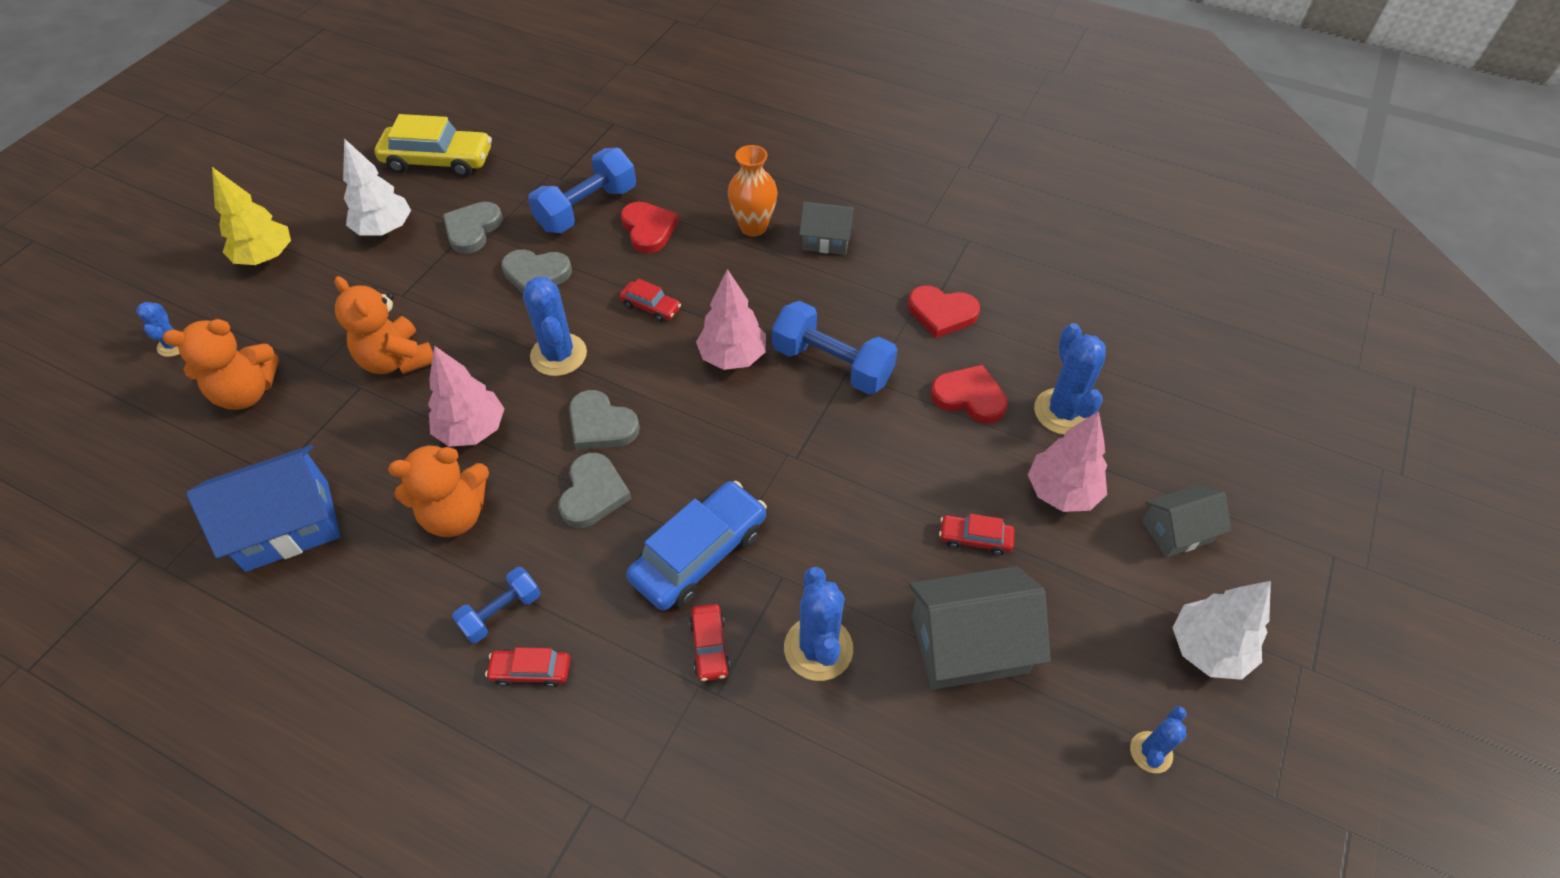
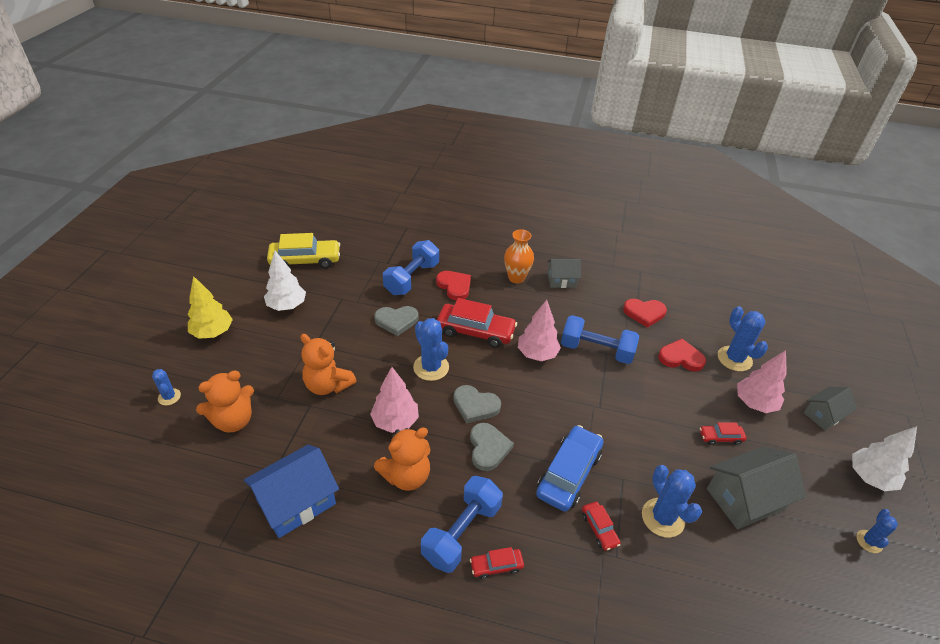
camera: 15 degrees left, 10 degrees down
grey heart [443,202,503,254] -> none
blue dumbbell [452,567,540,643] -> blue dumbbell [421,476,503,573], size x1.75
red car [619,279,681,322] -> red car [437,298,517,348], size x2.02

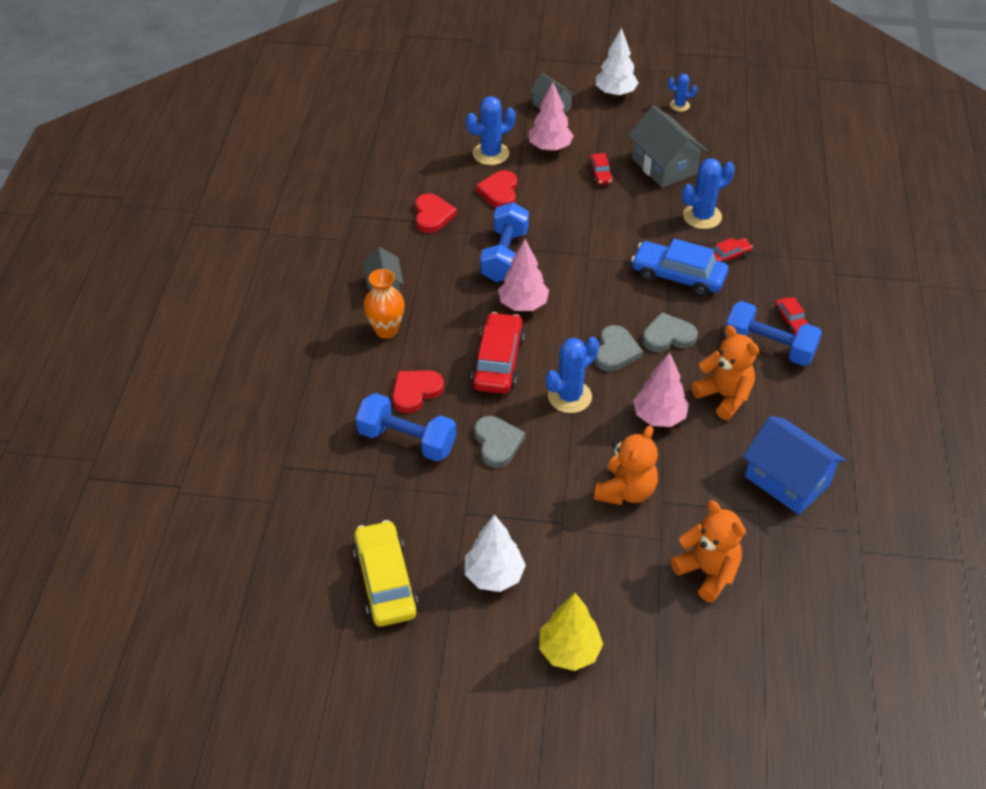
camera: 95 degrees left, 5 degrees up
blue cactus [152,369,181,405] -> none

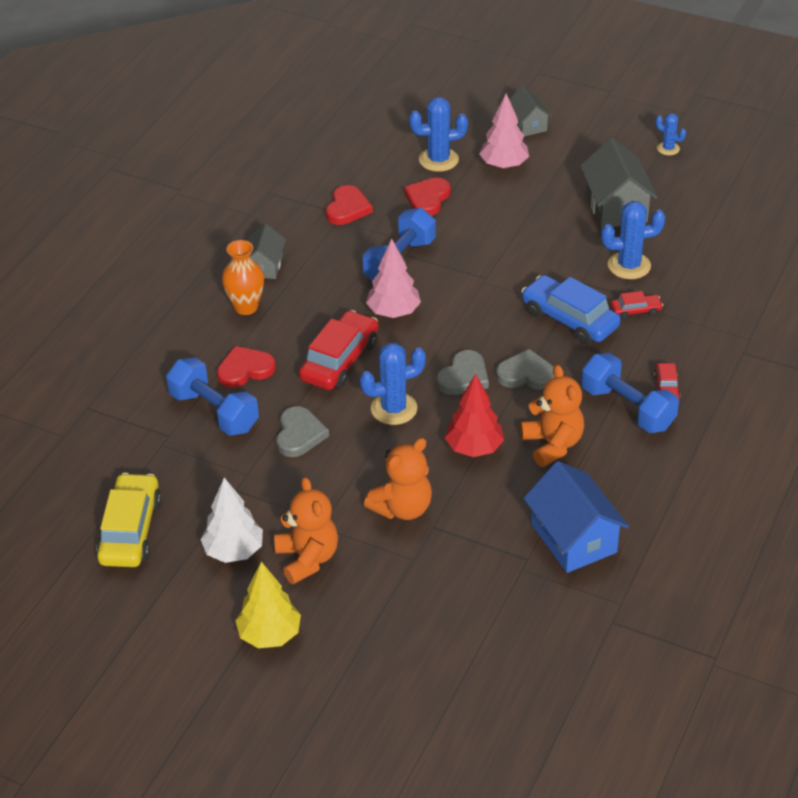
camera: 20 degrees right, 5 degrees down
red car [588,153,613,185] -> none
white tree [596,27,639,96] -> none
pink tree [633,352,689,427] -> red tree [445,374,504,457]
orange teddy bear [671,500,746,603] -> orange teddy bear moved to [274,477,338,584]

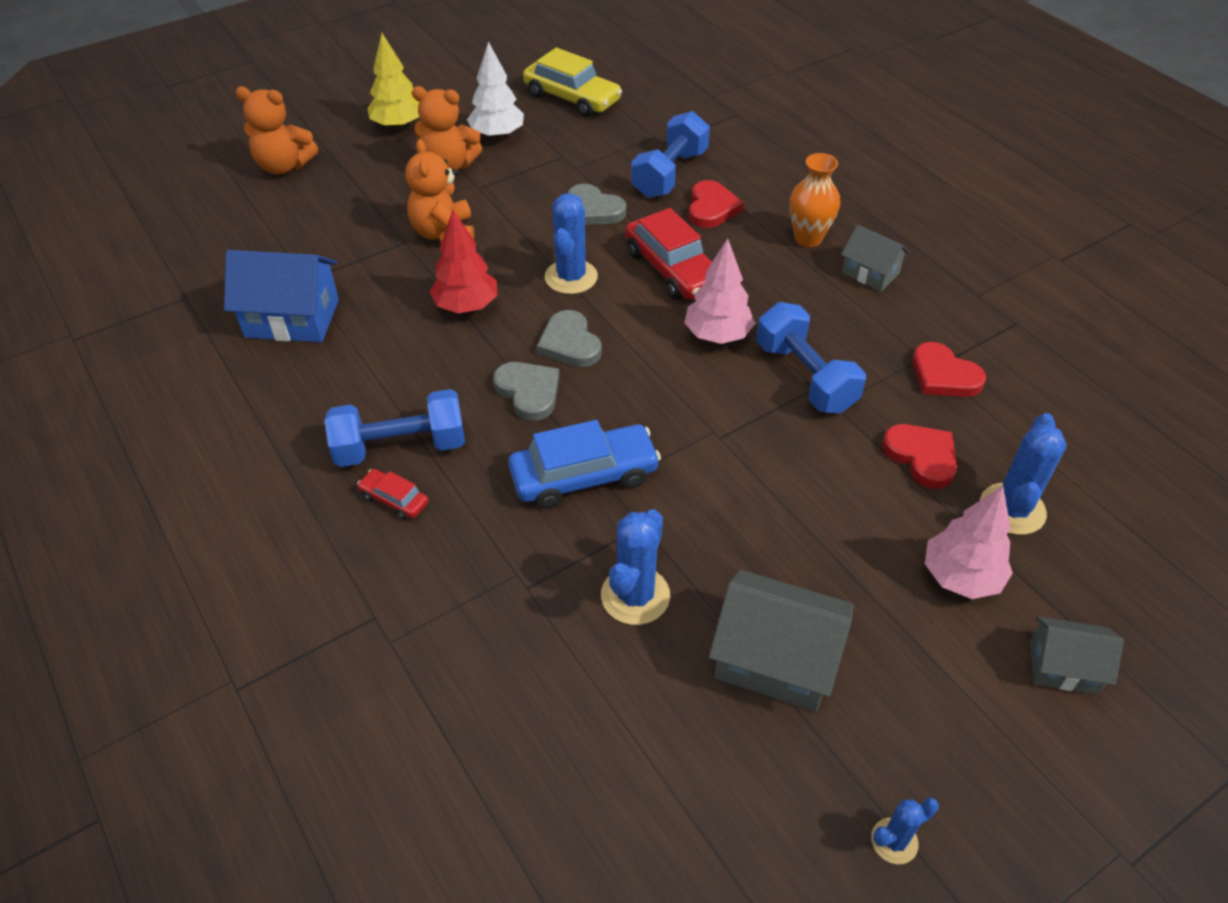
camera: 120 degrees right, 5 degrees up
blue dumbbell [166,357,259,436] -> blue dumbbell turned 45 degrees counterclockwise [631,111,710,198]
grey heart [496,349,555,390] -> grey heart turned 75 degrees counterclockwise [493,362,560,421]
orange teddy bear [521,364,584,467] -> orange teddy bear moved to [235,87,318,174]
red car [611,291,663,319] -> none

